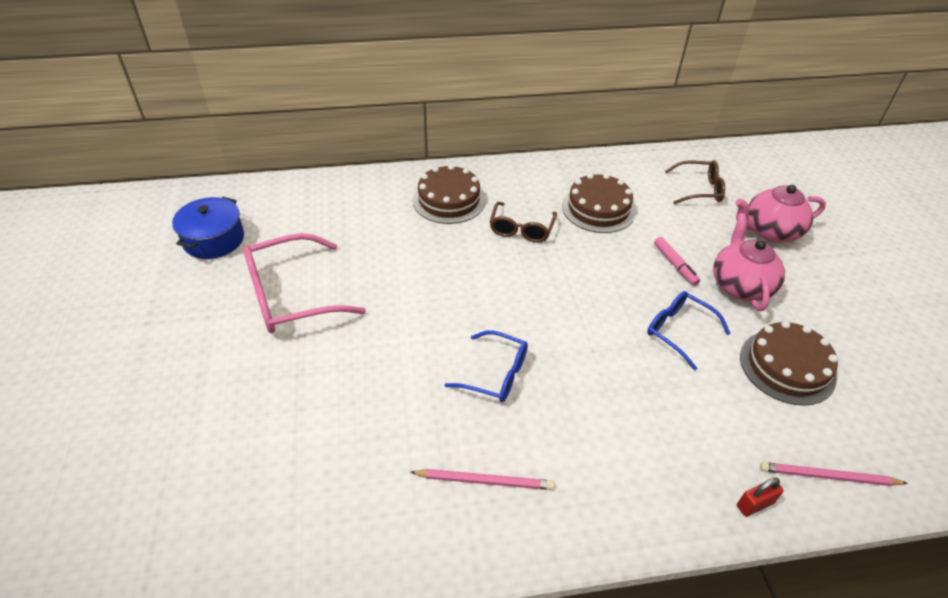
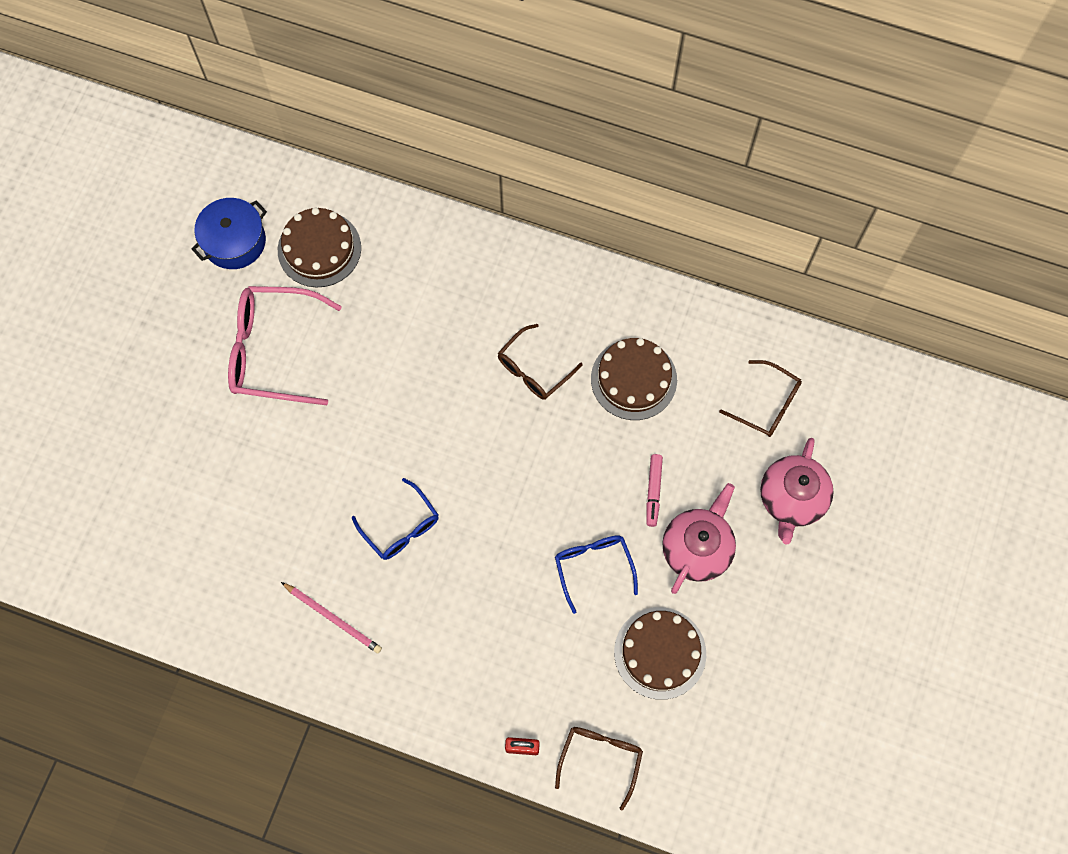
camera: 30 degrees right, 25 degrees up
brown cake [413,164,485,224] -> brown cake moved to [278,208,361,287]
pink teapot [735,185,826,243] -> pink teapot turned 90 degrees counterclockwise [760,438,834,545]
pink pencil [760,462,908,486] -> brown glasses [555,727,643,810]

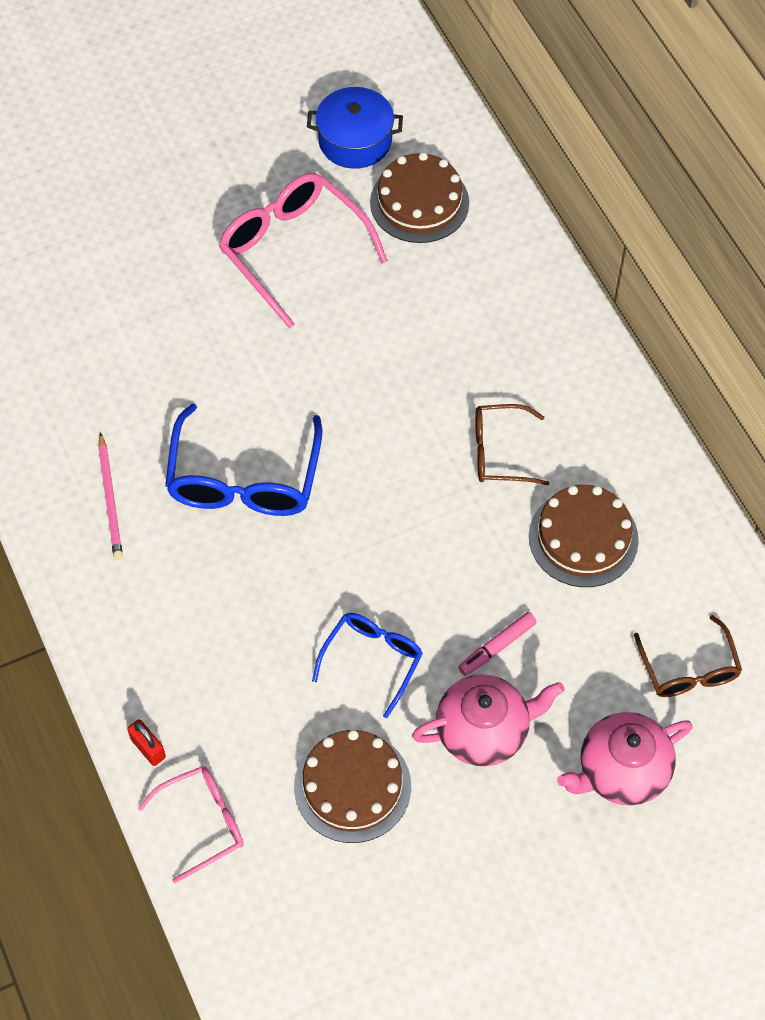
camera: 45 degrees right, 10 degrees down
blue glasses [352,478,439,560] -> blue glasses [165,403,322,516], size x1.67
brown glasses [555,727,643,810] -> pink glasses [138,766,244,883]

